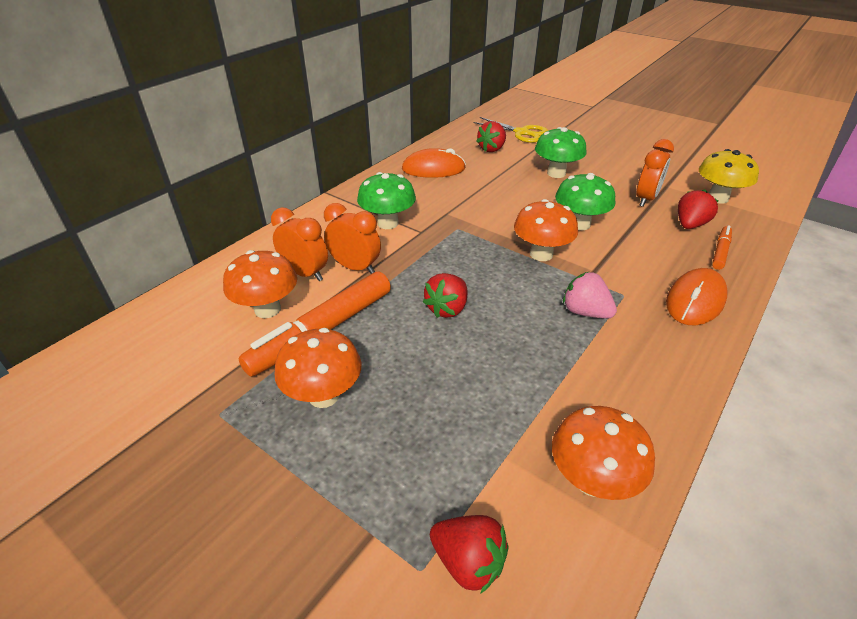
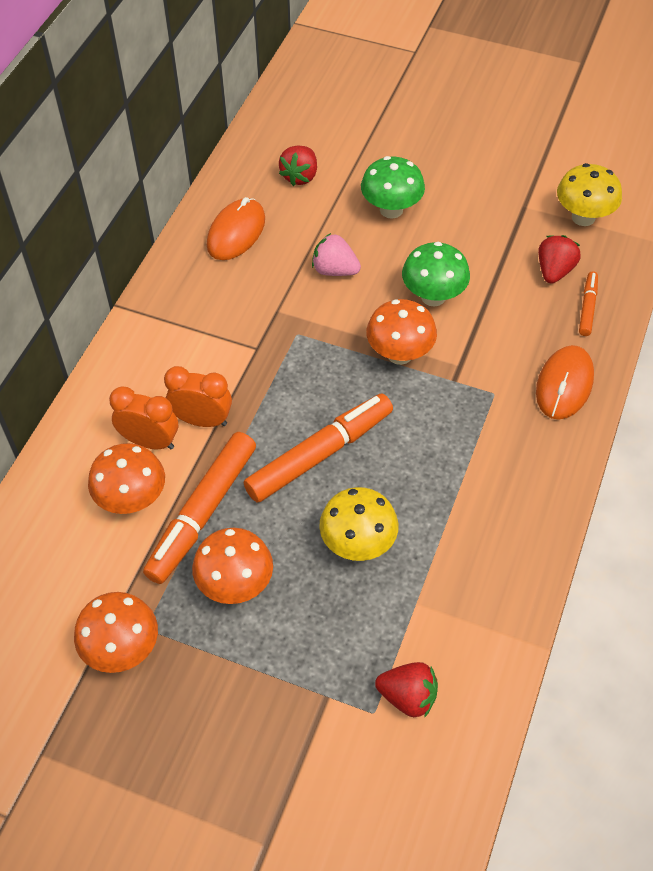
camera: 15 degrees left, 15 degrees up
green mushroom [357,172,416,229] -> none
orange mouse [402,148,466,178] -> orange mouse turned 45 degrees counterclockwise [207,197,265,260]
red strawberry [423,273,467,318] -> orange marker [244,394,393,502]
yellow scissors [473,117,548,143] -> none
orange mushroom [552,406,655,500] -> orange mushroom moved to [74,592,158,673]
pink strawberry [563,272,617,319] -> pink strawberry moved to [312,233,361,276]
orange clock [636,139,674,207] -> none
none -> yellow mushroom [319,487,398,561]

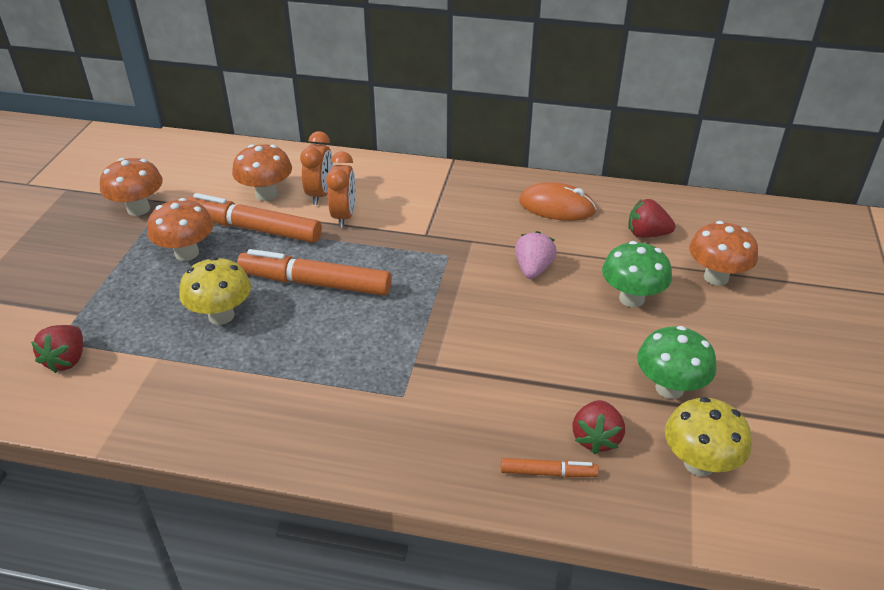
camera: 80 degrees right, 15 degrees down
orange marker [244,394,393,502] -> orange marker turned 150 degrees clockwise [237,249,392,296]
orange mushroom [366,299,437,365] -> orange mushroom moved to [689,221,758,286]
green mushroom [402,242,470,306] -> green mushroom moved to [637,326,717,399]
orange mouse [536,345,594,419] -> none
red strawberry [538,235,581,284] -> red strawberry turned 90 degrees clockwise [572,400,625,454]

